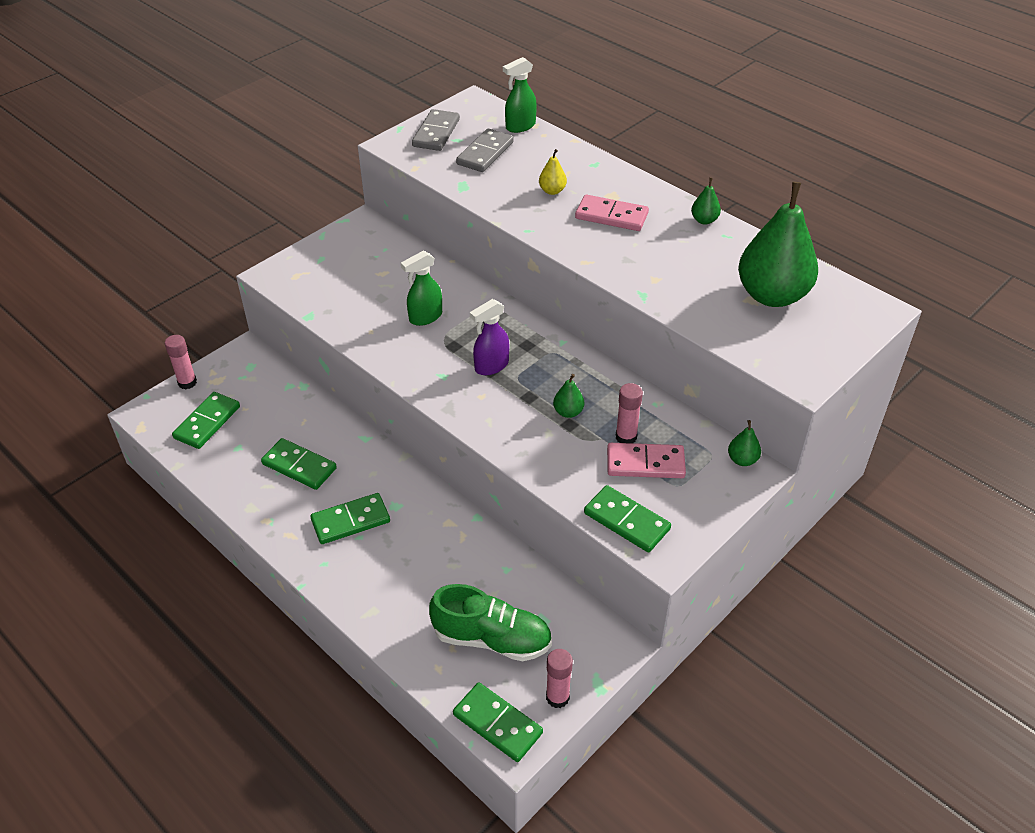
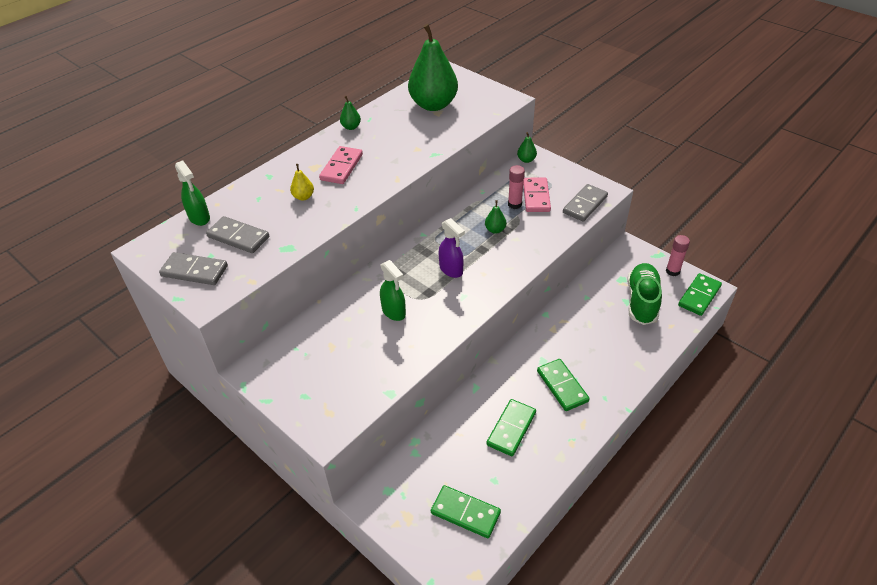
camera: 90 degrees left, 0 degrees up
pink glue stick [165,335,197,389] -> none
green domino [584,485,671,552] -> grey domino [563,184,608,222]

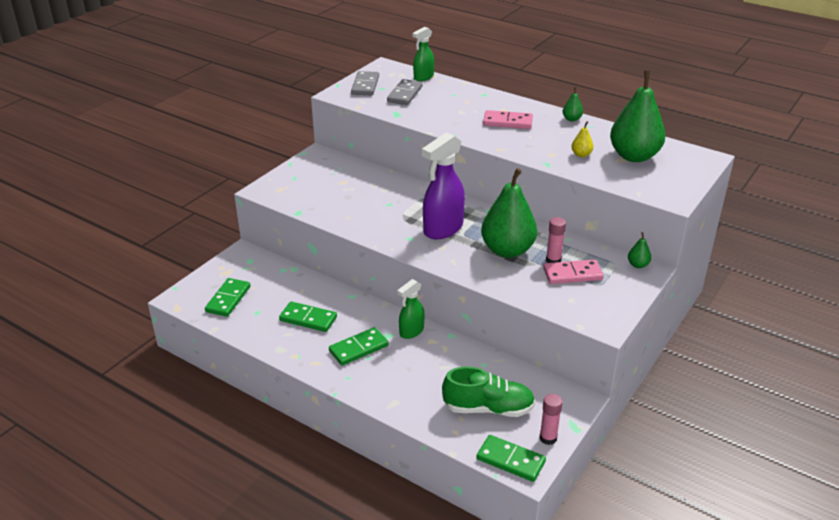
camera: 80 degrees right, 10 degrees down
yellow pear [290,164,314,201] -> yellow pear moved to [571,121,593,157]
green spray bottle [380,260,406,321] -> green spray bottle moved to [397,279,424,339]
purple spray bottle [439,218,465,278] -> purple spray bottle [422,132,465,239], size x1.73
green pear [485,200,506,234] -> green pear [481,168,537,258], size x2.45
grey domino [563,184,608,222] -> none

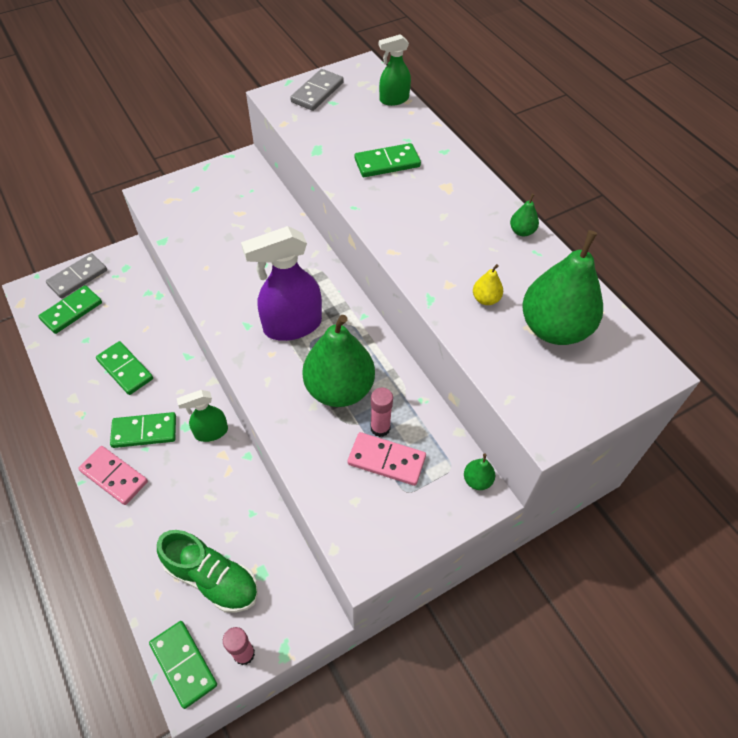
camera: 25 degrees right, 20 degrees up
grey domino [387,79,423,105] -> grey domino moved to [46,253,107,298]
pink domino [483,110,533,129] -> pink domino moved to [78,446,148,505]
none -> green domino [355,143,421,177]

